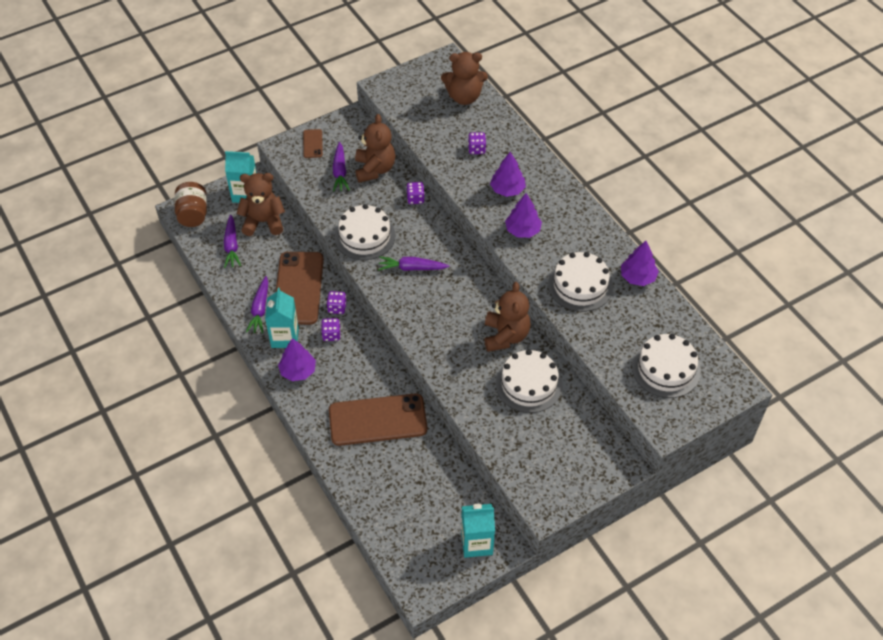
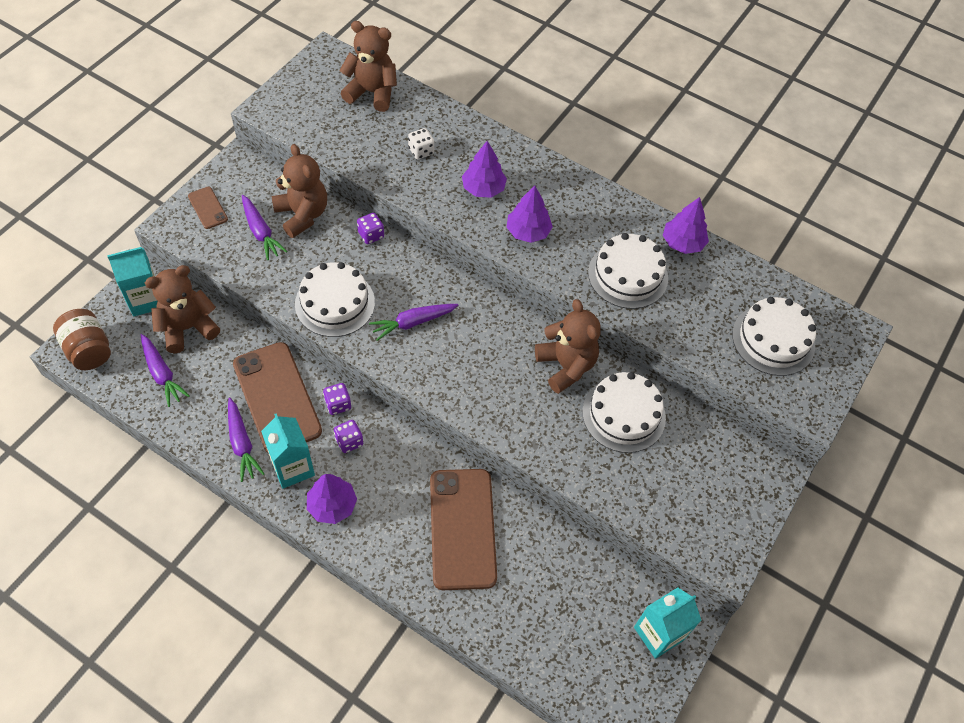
camera: 30 degrees left, 5 degrees up
brown phone [329,393,427,446] -> brown phone turned 60 degrees counterclockwise [430,469,497,590]
brown teddy bear [441,52,488,105] -> brown teddy bear turned 135 degrees counterclockwise [339,21,397,112]
purple dice [468,132,486,154] -> white dice [408,128,434,159]

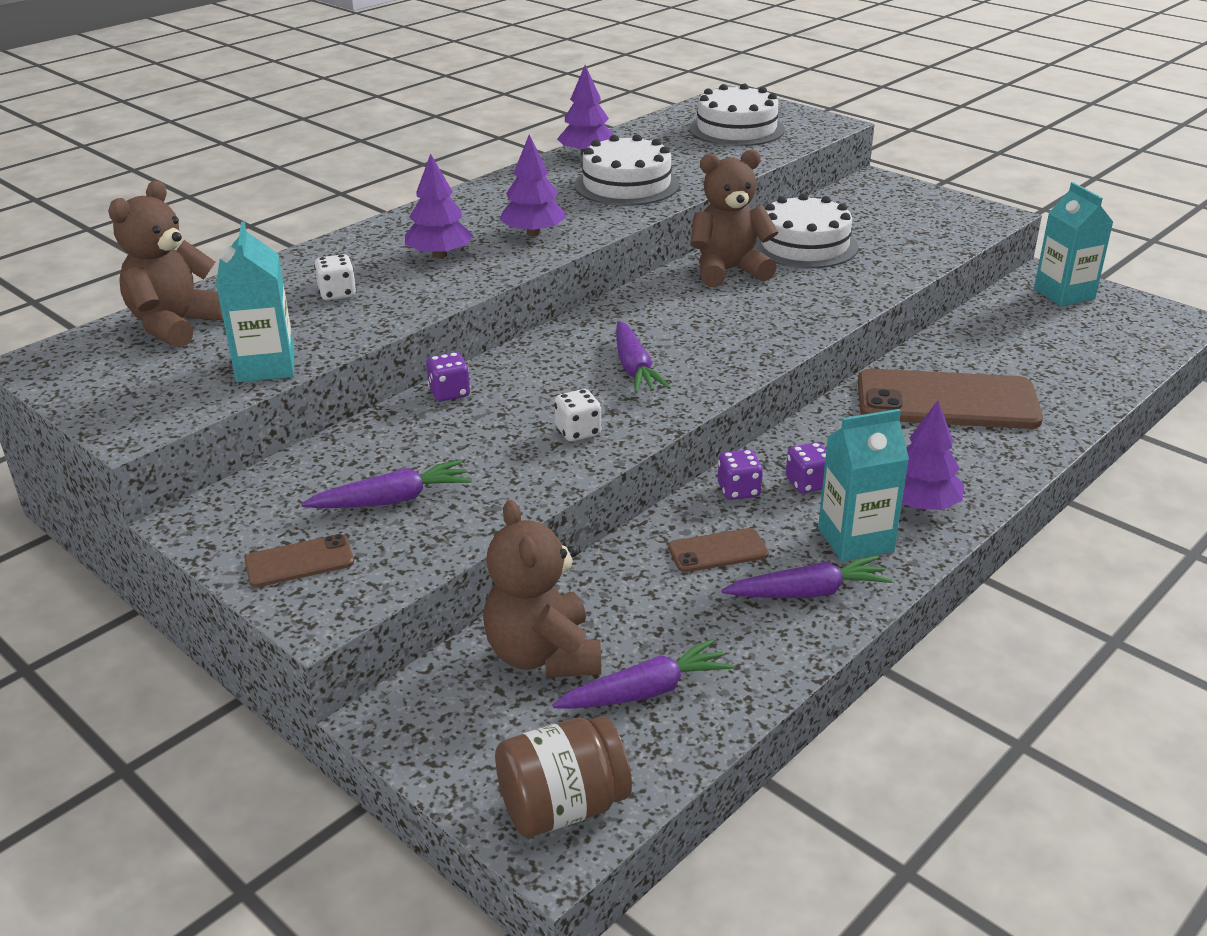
camera: 75 degrees left, 25 degrees down
turquoise carton [107,247,157,317] -> turquoise carton moved to [216,221,295,383]
brown phone [233,342,322,453] -> brown phone [668,528,769,572], size x0.45
brown teddy bear [272,144,327,238] -> none
white cake [295,262,375,337] -> white dice [554,389,601,442]

